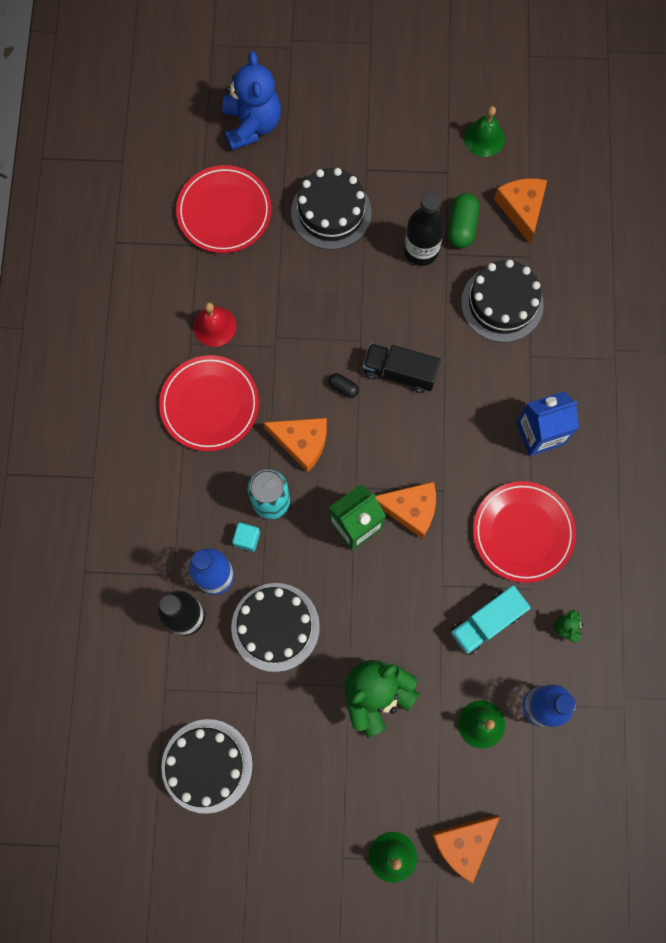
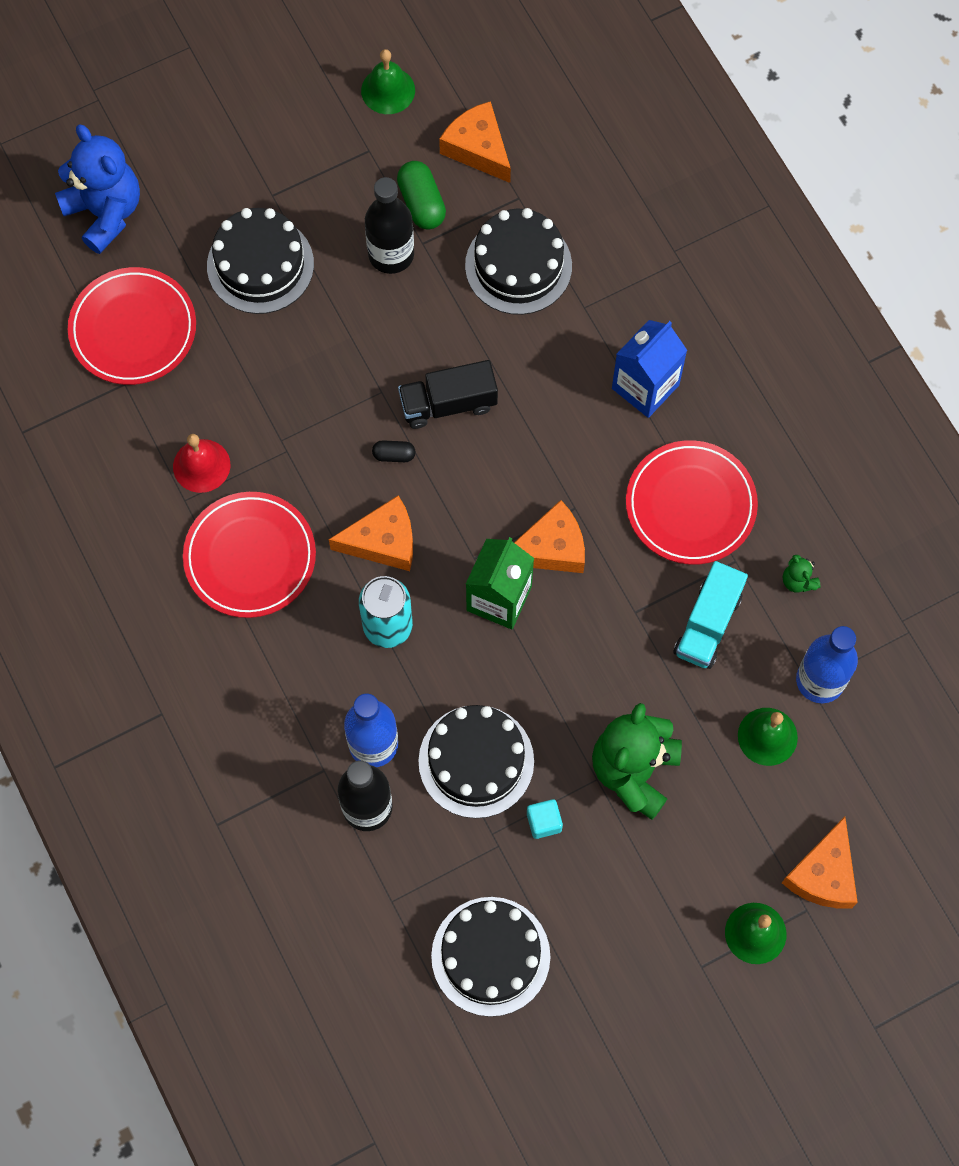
camera: 30 degrees left, 5 degrees down
turquoise cube [232,523,260,552] -> turquoise cube moved to [527,799,563,839]

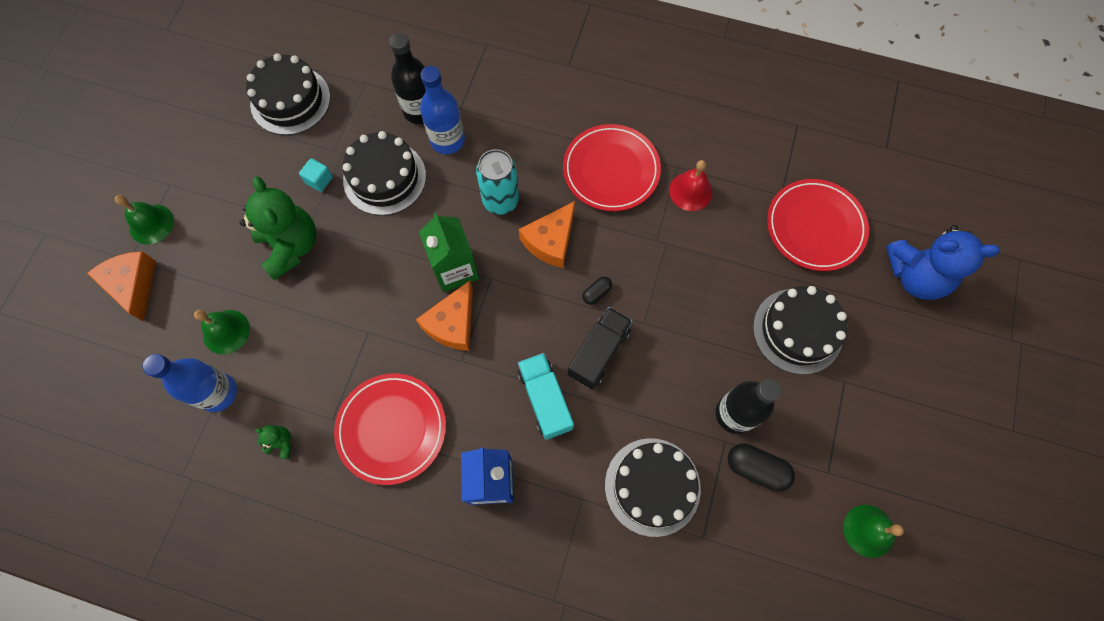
camera: 135 degrees right, 0 degrees up
green capsule [397,161,446,230] -> black capsule [728,444,795,492]
orange cheese [439,101,511,183] -> none
turquoise truck [674,561,748,669] -> turquoise truck moved to [518,353,574,440]

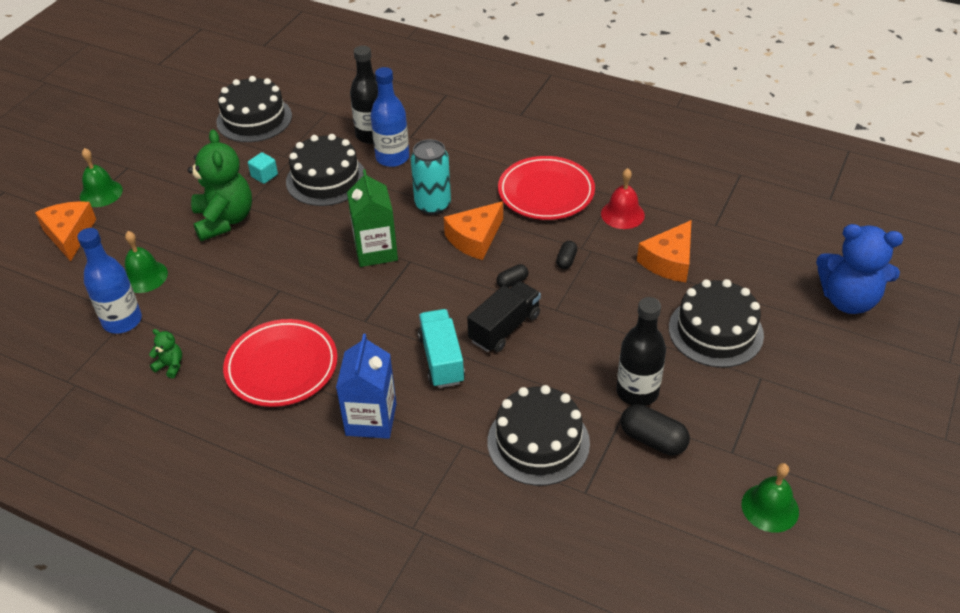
camera: 10 degrees right, 25 degrees down
orange cheese [416,280,473,351] -> orange cheese moved to [637,220,692,282]
red plate [767,179,869,271] -> none
none -> black capsule [556,241,577,269]

